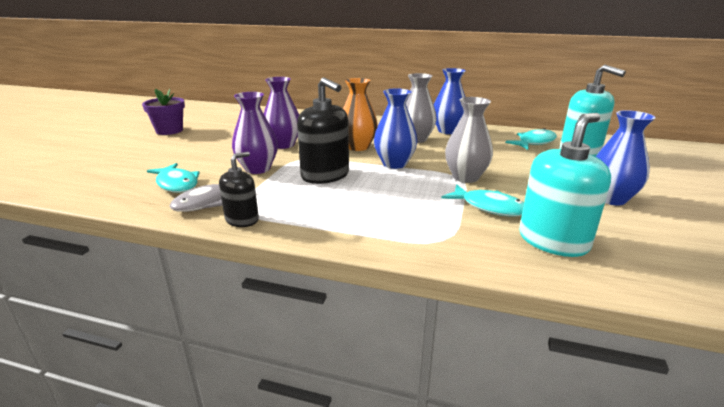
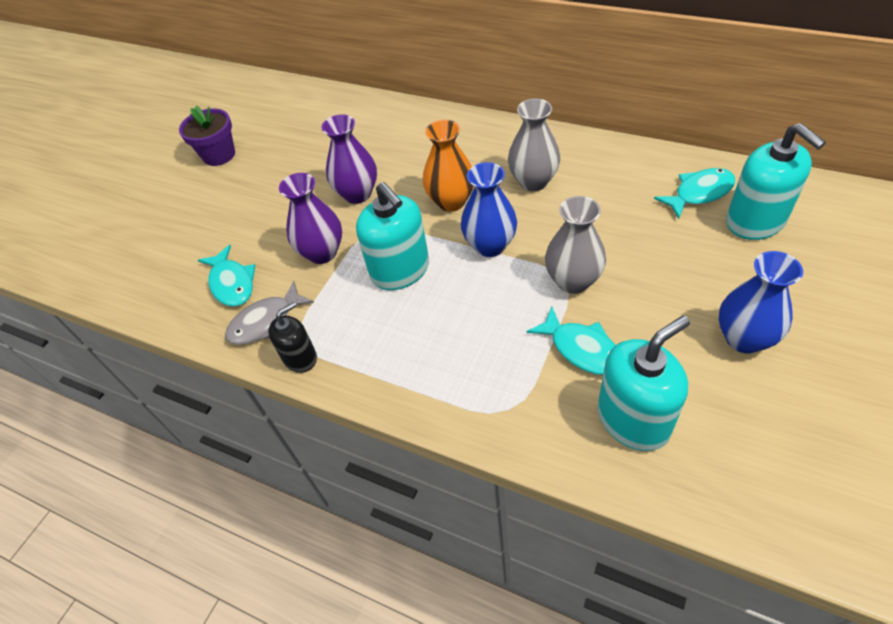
camera: 15 degrees right, 25 degrees up
black soap dispenser [297,77,349,184] -> turquoise soap dispenser [356,182,429,290]
blue vase [434,68,466,134] -> none

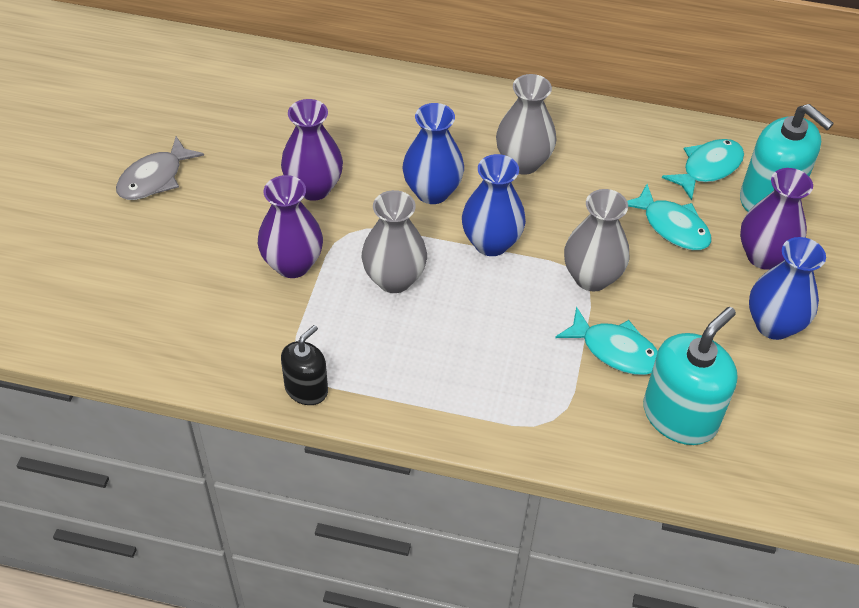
camera: 20 degrees left, 0 degrees up
purple flower pot [179,106,235,166] -> none
turquoise fish [198,245,255,307] -> turquoise fish moved to [627,184,711,250]
grey fish [225,281,314,345] -> grey fish moved to [116,136,204,200]
turquoise soap dispenser [356,182,429,290] -> grey vase [362,190,427,293]
orange vase [423,120,474,212] -> blue vase [403,103,464,204]
none -> purple vase [740,168,813,270]

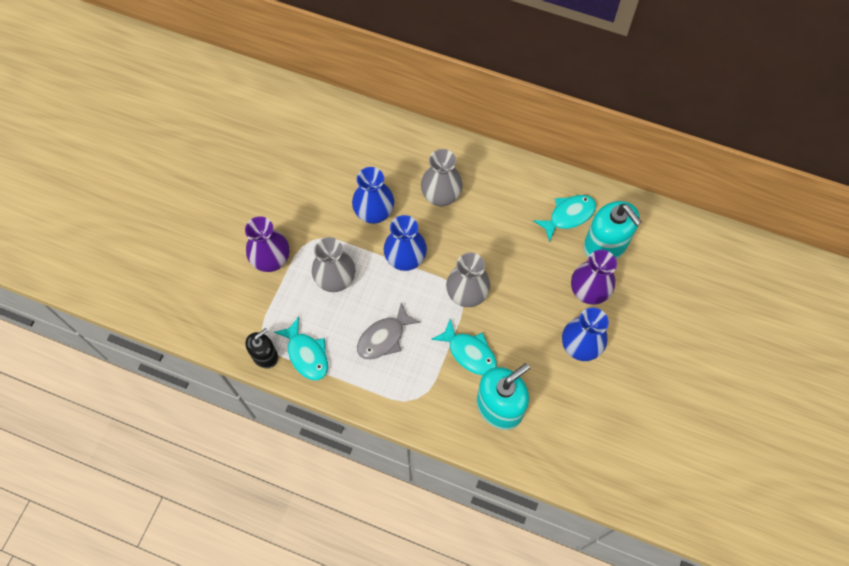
camera: 10 degrees right, 15 degrees up
grey fish [116,136,204,200] -> grey fish moved to [357,303,421,360]
purple vase [281,99,343,201] -> none
turquoise fish [627,184,711,250] -> turquoise fish moved to [274,317,328,381]

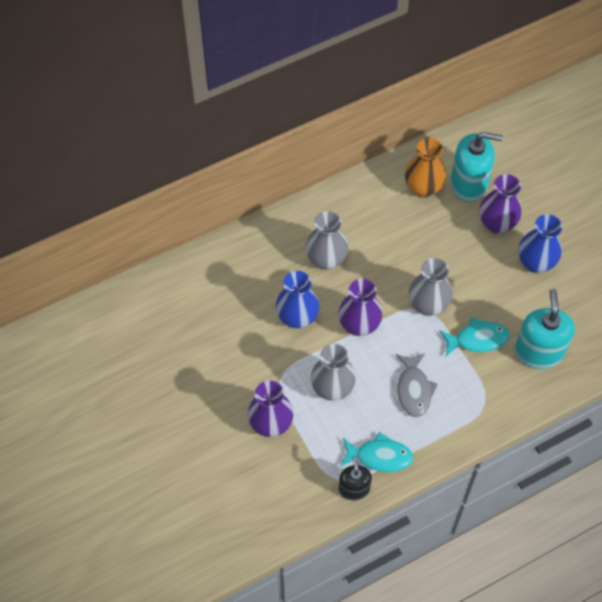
camera: 50 degrees left, 5 degrees down
blue vase [384,215,427,271] -> purple vase [338,278,382,336]
turquoise fish [533,195,596,242] -> orange vase [405,138,446,198]

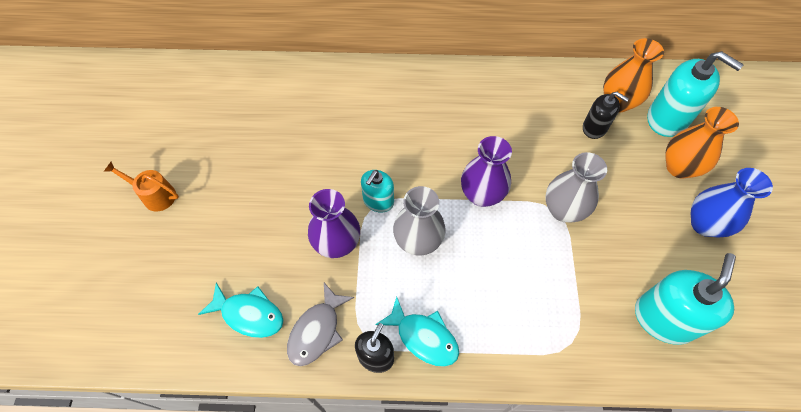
camera: 30 degrees right, 0 degrees up
blue vase [276,271,320,328] -> none
grey vase [306,211,348,270] -> none
grey fish [396,353,438,417] -> grey fish moved to [287,283,354,366]
turquoise fish [440,317,510,356] -> turquoise fish moved to [198,283,284,338]
purple vase [479,174,522,234] -> orange vase [665,107,739,179]
none -> orange watering can [103,161,179,211]
none -> turquoise soap dispenser [361,170,394,213]
none -> black soap dispenser [583,92,629,139]

